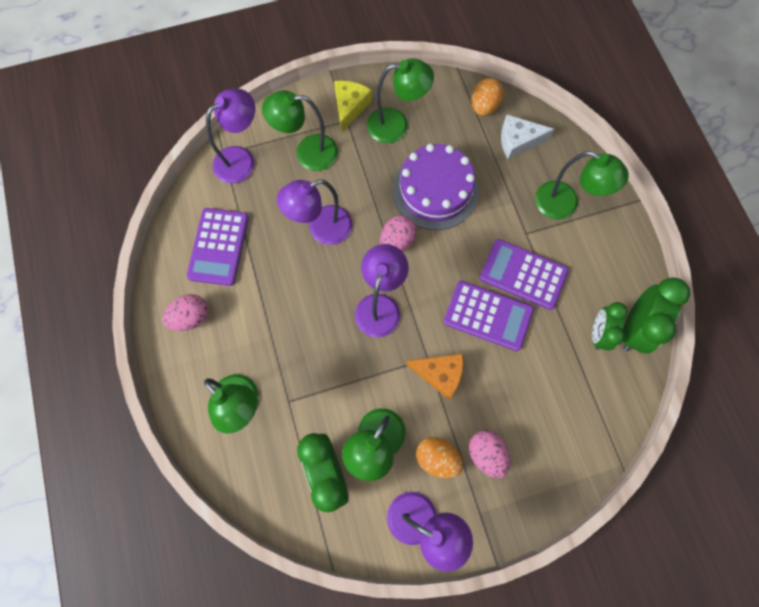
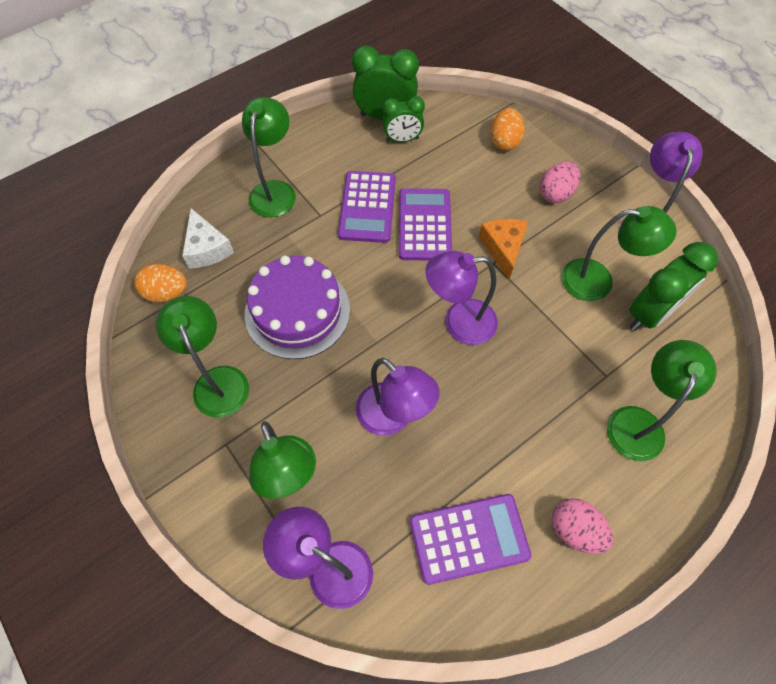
camera: 110 degrees left, 10 degrees down
yellow cheese [334,81,372,132] -> none
pink egg [380,215,417,251] -> none
orange egg [416,437,463,478] -> orange egg moved to [490,108,525,151]

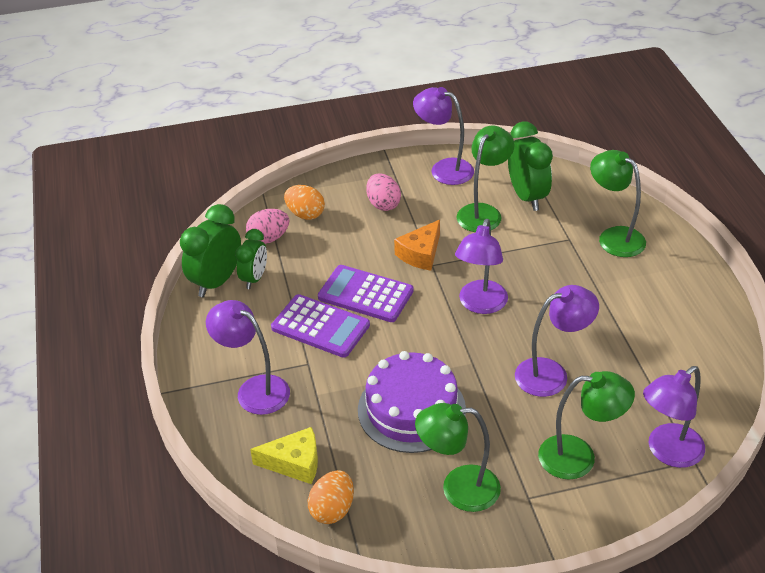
camera: 65 degrees left, 20 degrees down
white cheese [182,208,234,268] -> yellow cheese [250,427,318,484]
green lamp [242,97,296,217] -> purple lamp [206,300,290,415]
purple calculator [410,494,531,585] -> none
orange cheese [479,219,528,279] -> orange cheese turned 75 degrees counterclockwise [394,220,440,270]
pink egg [552,498,613,554] -> pink egg moved to [246,209,289,244]

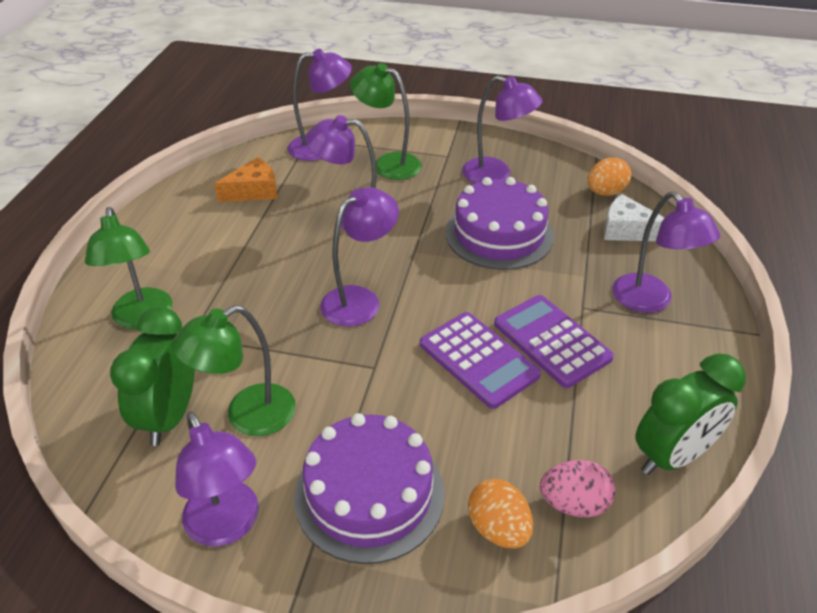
camera: 155 degrees left, 0 degrees up
green clock [235,229,267,289] -> none
yellow cheese [250,427,318,484] -> white cheese [604,194,665,241]
pink egg [366,173,401,211] -> purple cake [294,413,445,564]
orange cheese [394,220,440,270] -> orange cheese moved to [214,157,278,202]
green lamp [415,403,501,512] -> purple lamp [462,75,543,183]

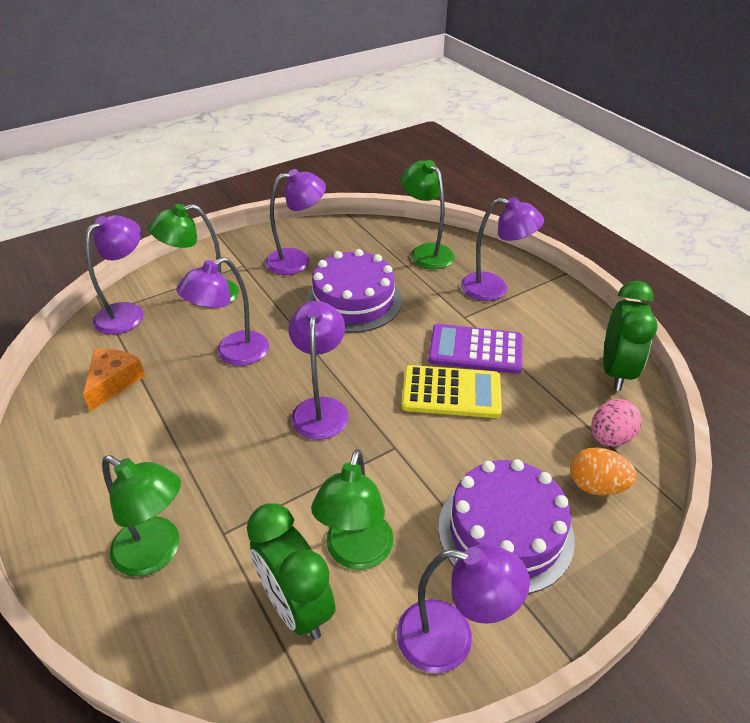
camera: 45 degrees left, 0 degrees up
purple calculator [420,312,541,409] -> yellow calculator [401,365,502,418]
orange egg [587,157,631,196] -> none
white cheese [604,194,665,241] -> green lamp [401,160,455,269]

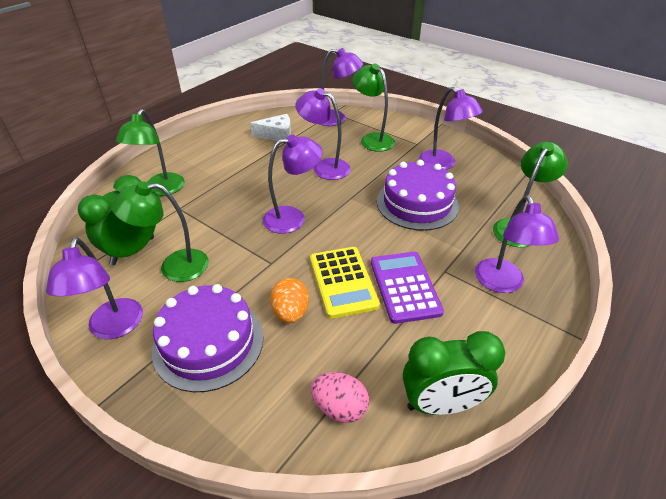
camera: 70 degrees right, 0 degrees up
orange cheese [83,349,145,411] -> white cheese [250,114,291,141]
orange egg [570,448,637,496] -> orange egg moved to [270,278,309,323]

